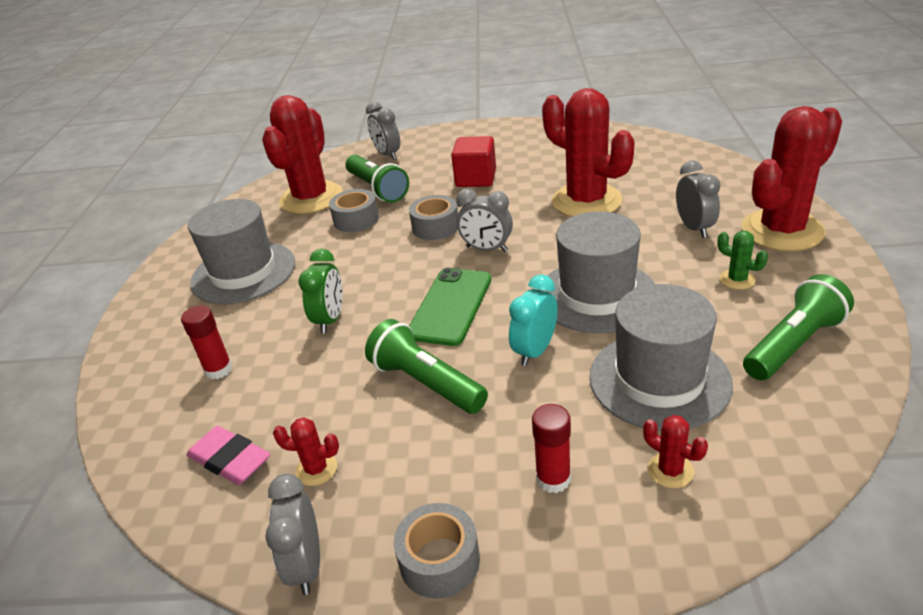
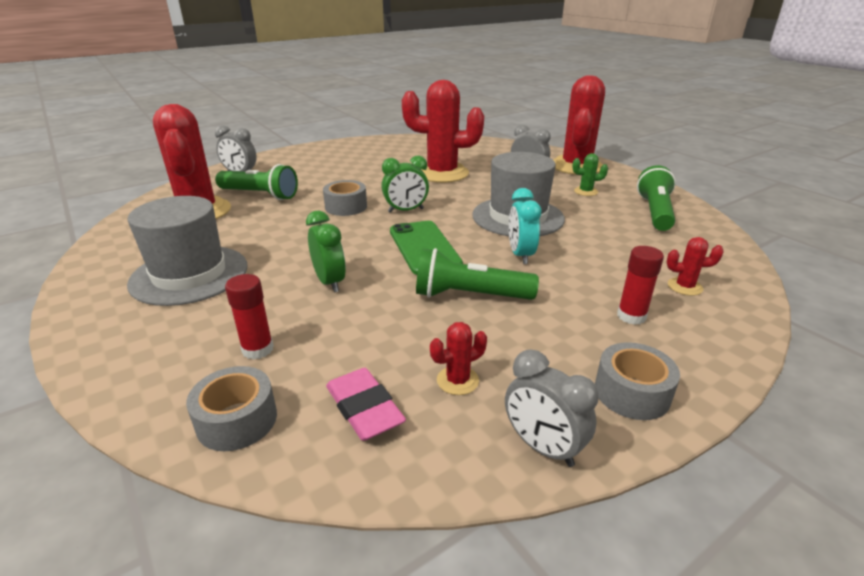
camera: 40 degrees left, 5 degrees down
pink eraser [187,426,270,485] -> pink eraser turned 60 degrees clockwise [326,368,406,441]
grey tape [329,189,379,232] -> grey tape moved to [186,366,277,451]
red cube [451,136,496,187] -> none
grey clock [456,189,513,252] -> green clock [382,156,429,213]
grey hat [589,284,733,430] -> none

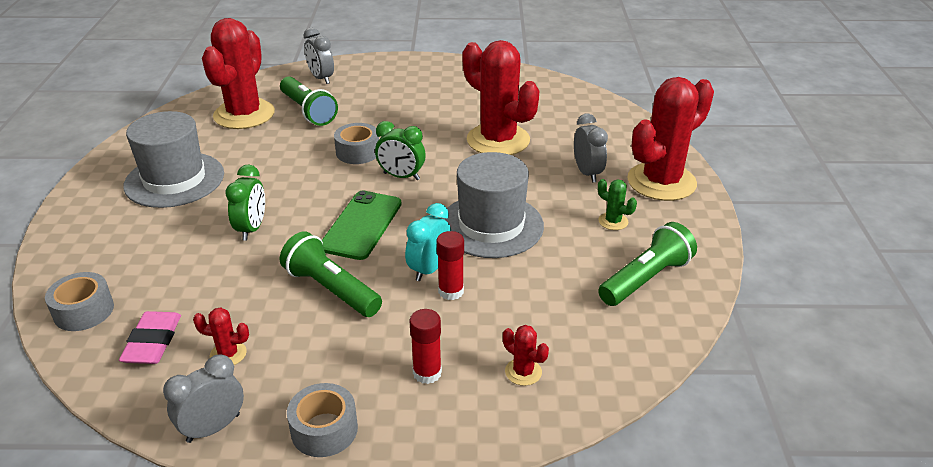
camera: 35 degrees right, 5 degrees up
red glue stick [225,274,274,360] -> red glue stick moved to [437,231,464,300]
grey clock [505,349,599,467] -> grey clock turned 60 degrees clockwise [163,355,244,443]

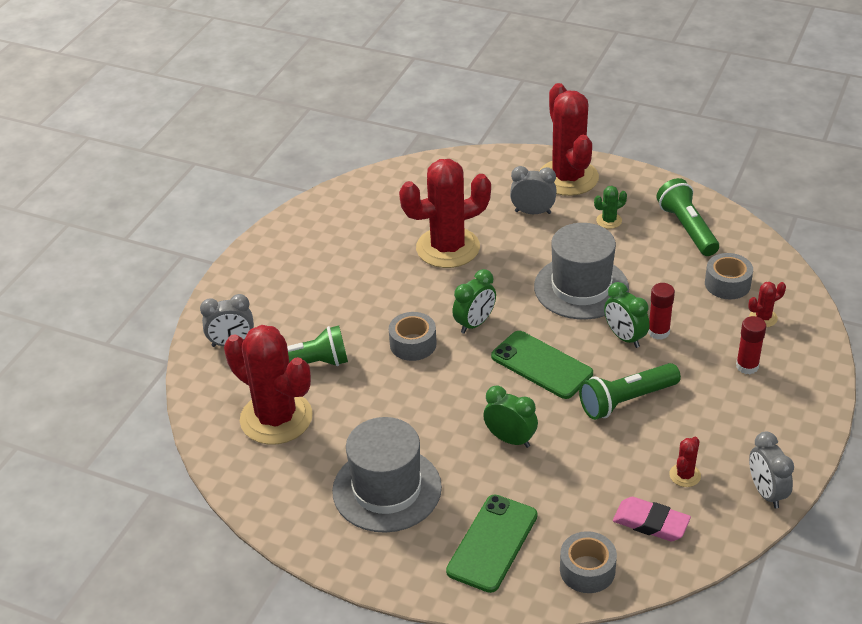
camera: 65 degrees left, 5 degrees up
grey tape [287,383,358,457] -> grey tape moved to [705,253,753,299]
turquoise clock [405,203,451,281] -> green clock [604,282,650,348]
none -> green phone [446,495,537,593]

